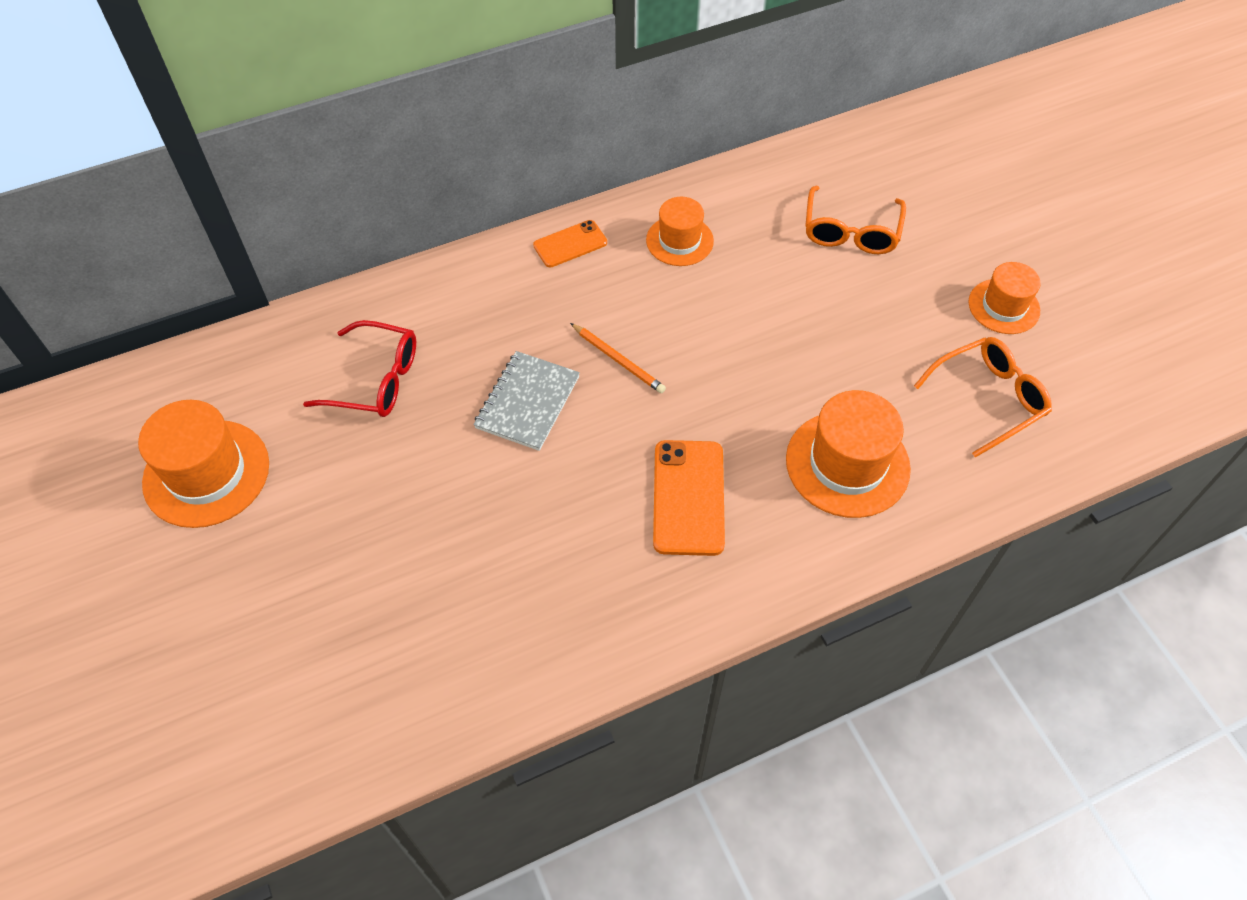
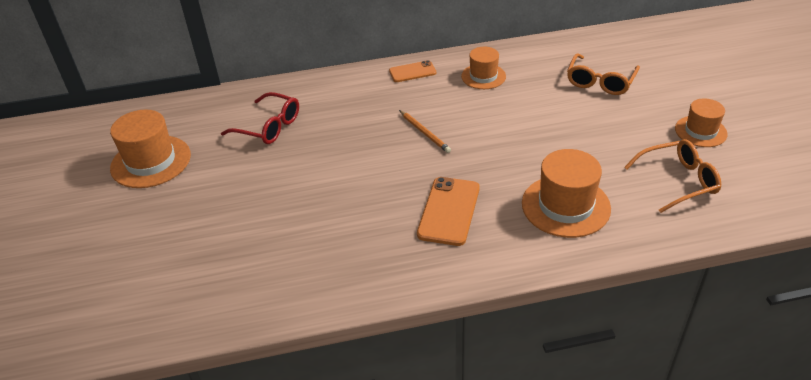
camera: 15 degrees right, 15 degrees down
grey notebook [473,351,580,451] -> none

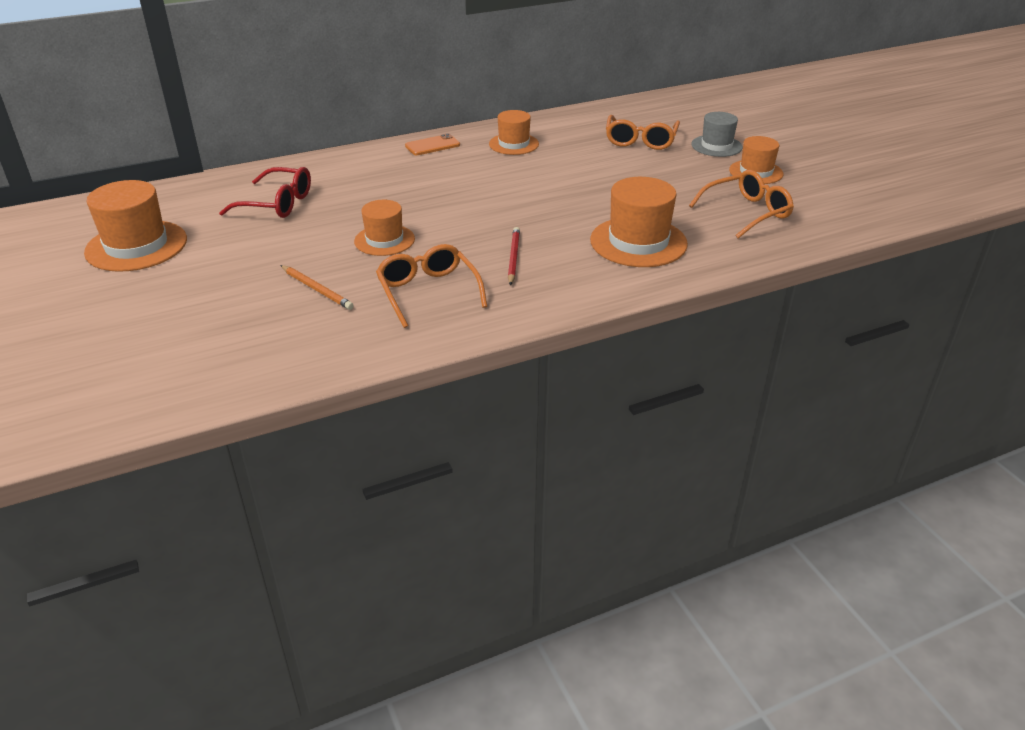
camera: 15 degrees left, 5 degrees down
orange pencil [399,110,451,153] -> orange pencil moved to [280,265,354,310]
orange phone [417,177,480,246] -> red pencil [508,227,520,285]
none -> orange hat [354,200,415,256]
none -> orange glasses [376,244,487,328]
none -> grey hat [692,112,743,157]

